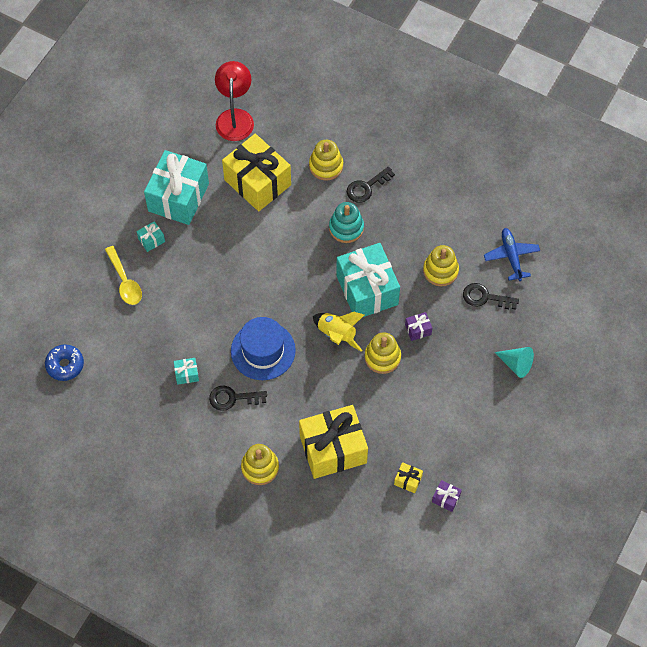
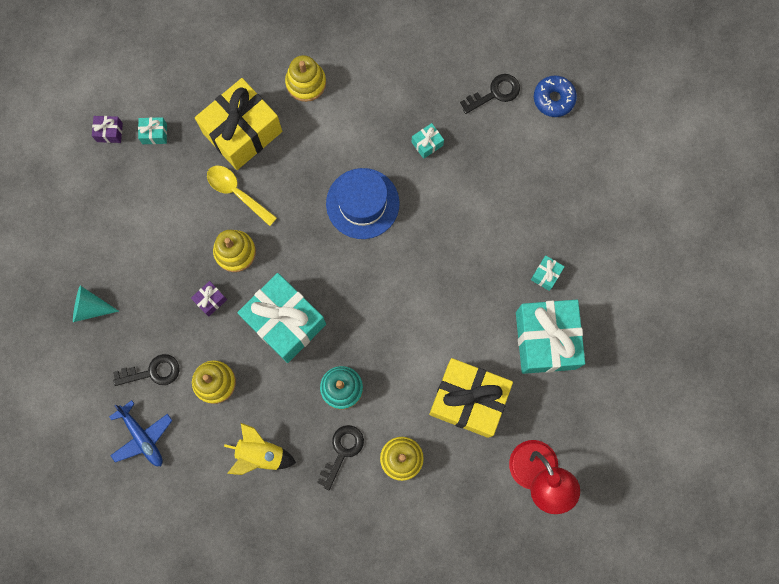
camera: 155 degrees right, 15 degrees up
yellow spoon [105,246,142,305] -> yellow spoon moved to [207,165,277,226]
black key [209,386,267,411] -> black key moved to [460,74,520,114]
yellow rocket [313,312,364,352] -> yellow rocket moved to [224,422,296,475]
yellow gift [394,462,423,493] -> turquoise gift [138,117,167,144]

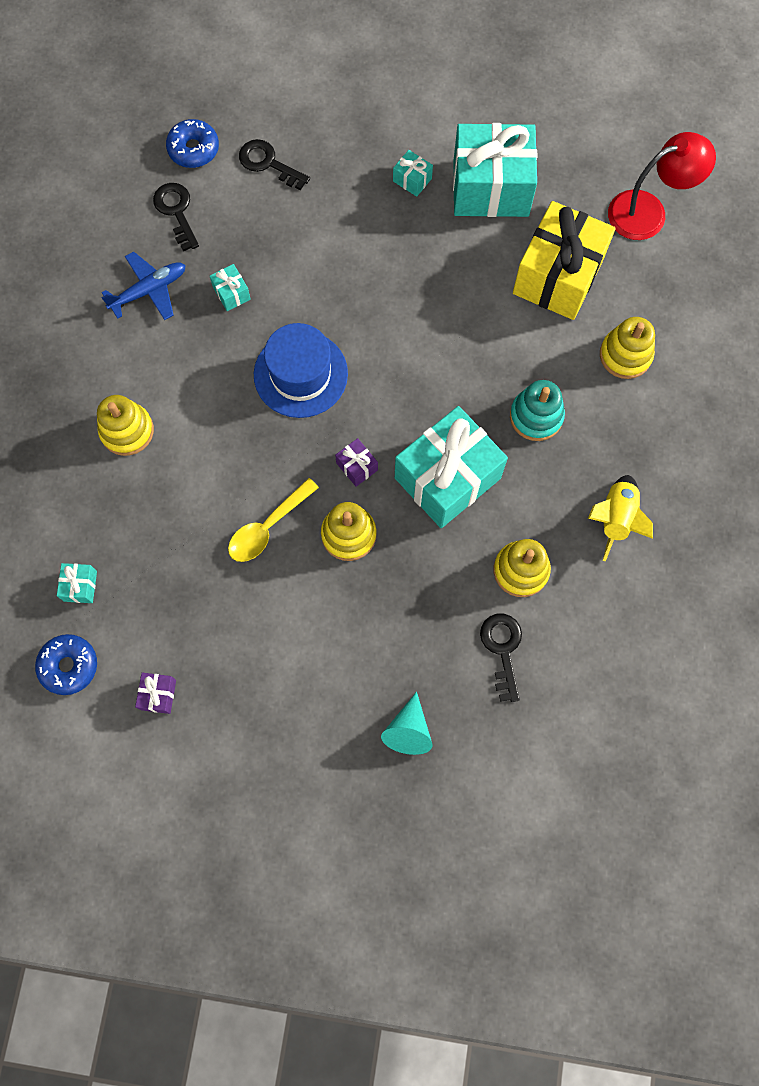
camera: 85 degrees left, 5 degrees down
blue plane [109,400,173,466] -> blue plane moved to [101,252,186,320]
turquoise gift [138,117,167,144] -> turquoise gift moved to [57,563,97,603]
purple gift [191,281,227,317] -> purple gift moved to [335,438,378,487]
yellow gift [195,78,282,170] -> none
black key [317,425,364,490] -> black key moved to [239,139,310,190]
none -> blue donut [35,634,97,695]

